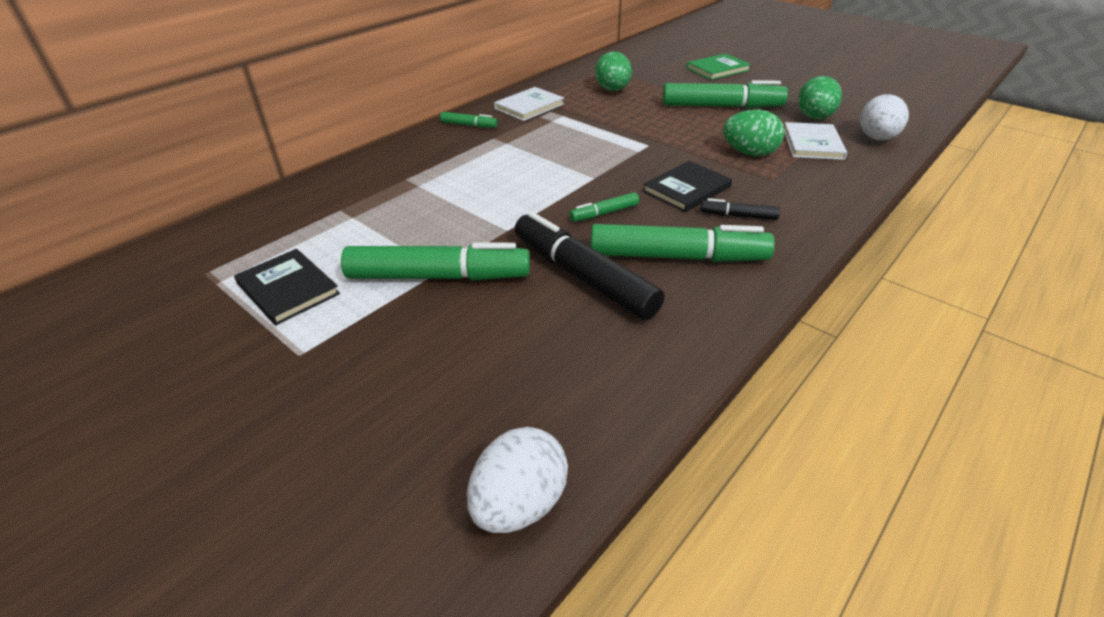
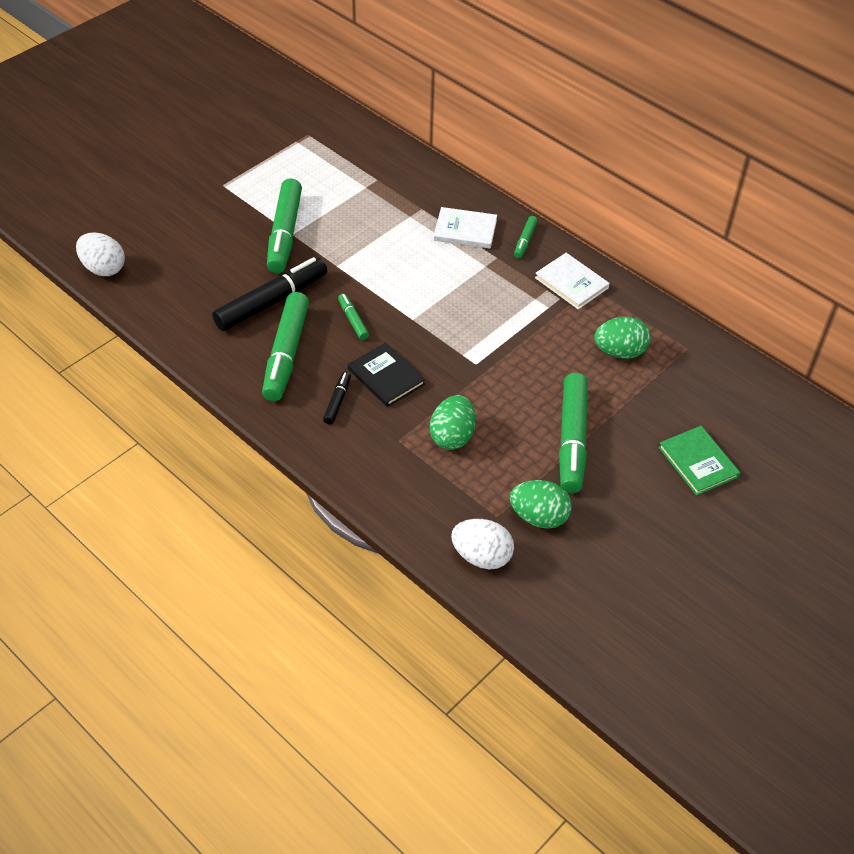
camera: 90 degrees right, 10 degrees up
black book [234,249,340,325] -> none
white book [784,122,847,160] -> white book moved to [433,207,497,249]

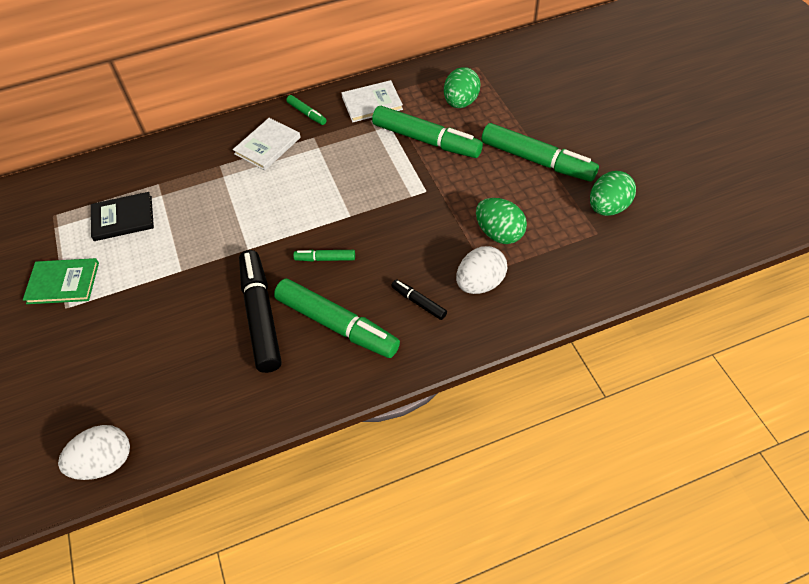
camera: 60 degrees left, 5 degrees up
green marker [267,178,302,273] -> green marker moved to [372,106,483,158]
black book [348,342,425,407] -> black book moved to [91,192,154,241]
white egg [451,519,514,569] -> white egg moved to [456,246,507,294]
green book [659,426,740,496] -> green book moved to [23,258,99,304]

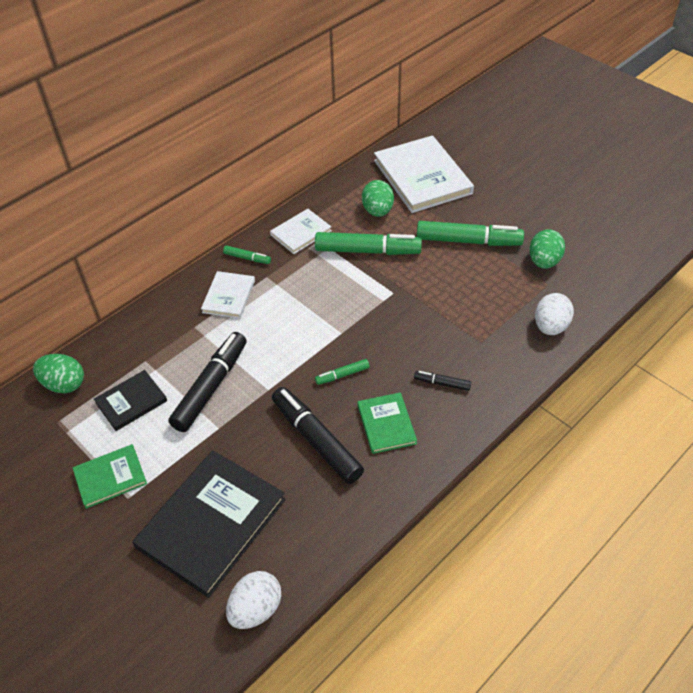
camera: 25 degrees left, 5 degrees down
green marker [274,279,400,358] -> green book [358,392,417,454]
white egg [456,246,507,294] -> white egg moved to [535,293,574,335]
green egg [476,198,527,244] -> green egg moved to [33,354,84,393]
none -> black book [132,450,286,598]
none -> black marker [168,332,247,432]
none -> white book [374,135,474,213]

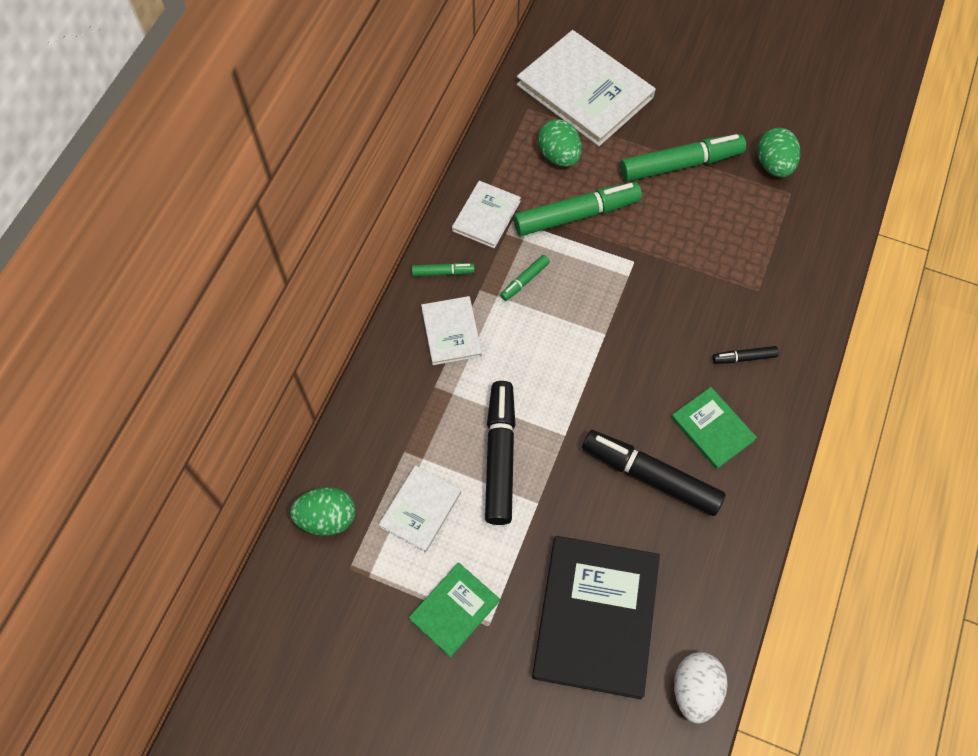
camera: 25 degrees left, 15 degrees up
black book [94,370,167,431] -> white book [379,465,461,553]
green marker [315,359,369,385] -> green marker moved to [500,255,550,301]
white egg [535,293,574,335] -> none

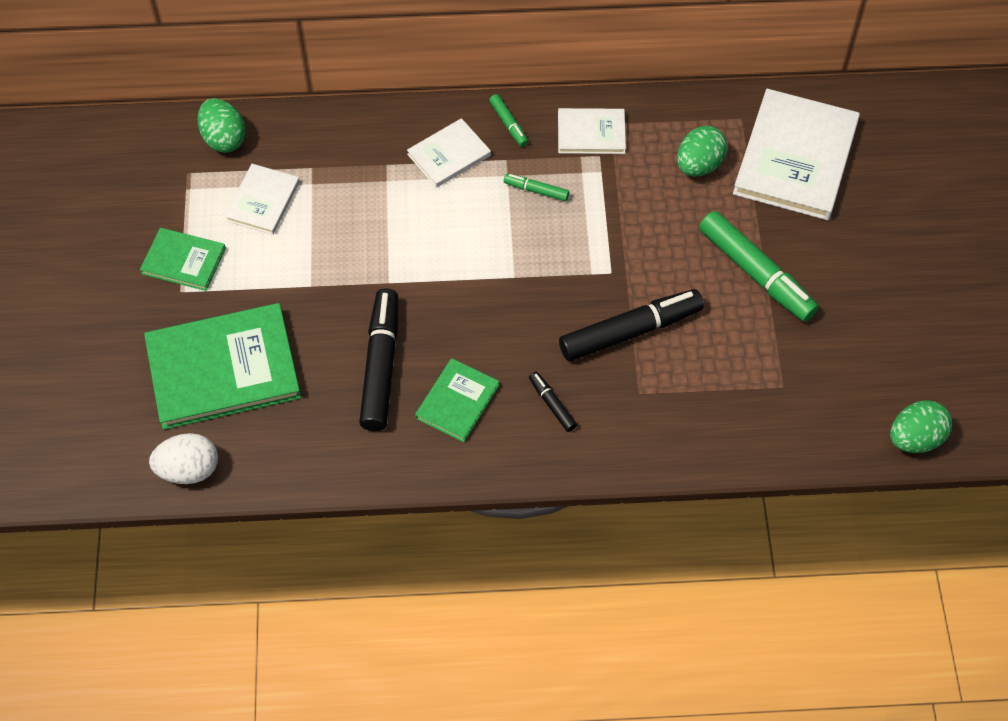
camera: 65 degrees right, 5 degrees down
white book [379,465,461,553] -> white book turned 75 degrees counterclockwise [224,164,300,235]
black marker [485,381,515,525] -> black marker moved to [559,289,704,361]
green marker [514,182,642,236] -> none
black book [532,536,660,699] -> green book [144,303,301,430]
green egg [757,128,800,177] -> green egg moved to [890,400,952,453]

